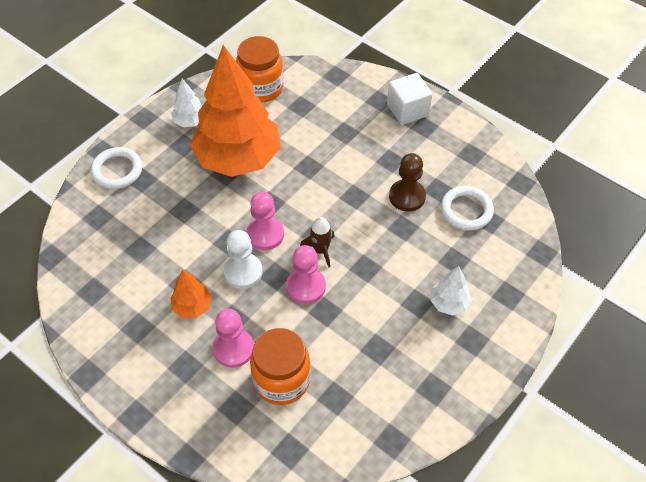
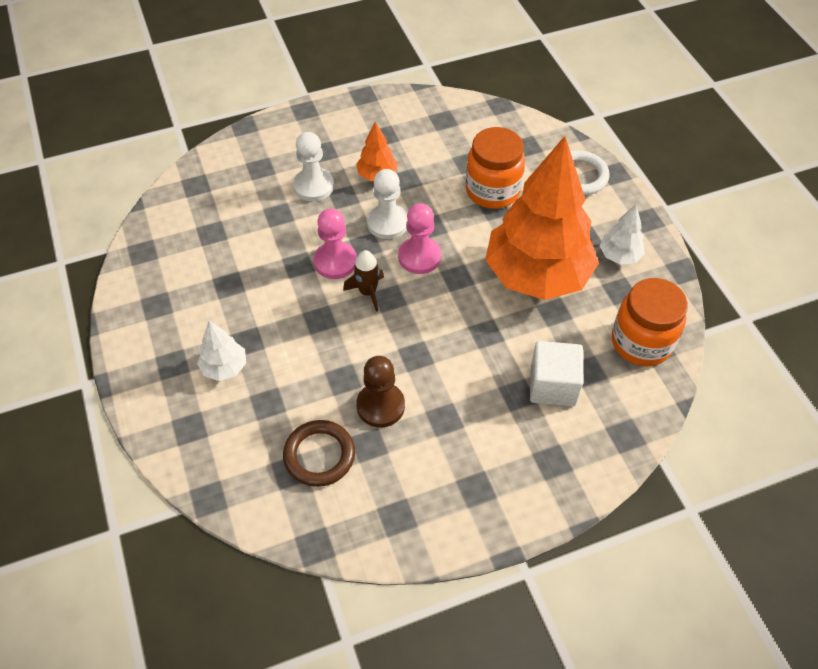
camera: 120 degrees right, 0 degrees up
pink pawn [213,309,254,368] -> white pawn [293,132,334,201]
orange jar [250,328,311,405] -> orange jar moved to [466,127,525,209]
white cube [387,73,433,125] -> white cube moved to [530,341,583,406]
white ring [441,186,494,231] -> brown ring [283,420,355,487]

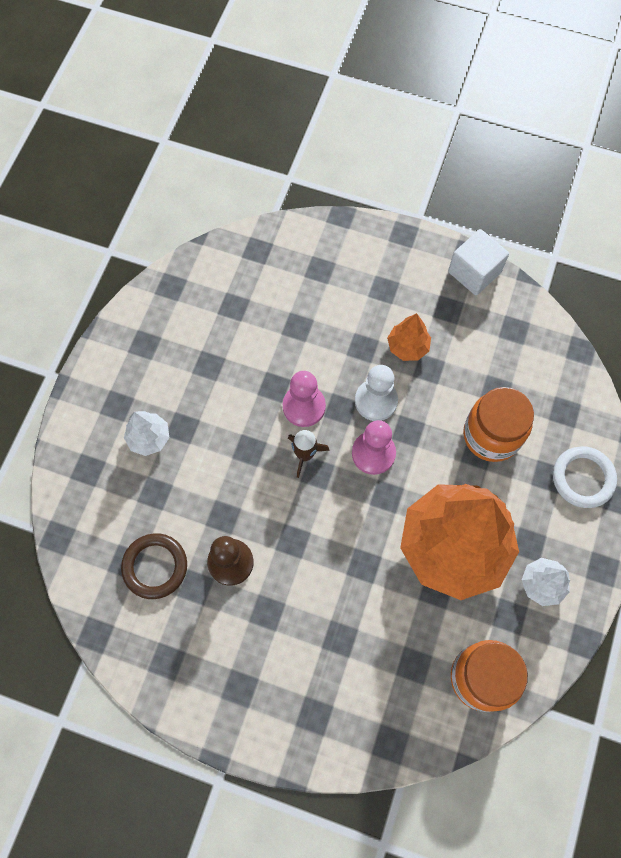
camera: 40 degrees right, 15 degrees up
white pawn [293,132,334,201] -> none
white cube [530,341,583,406] -> white cube moved to [448,229,509,295]

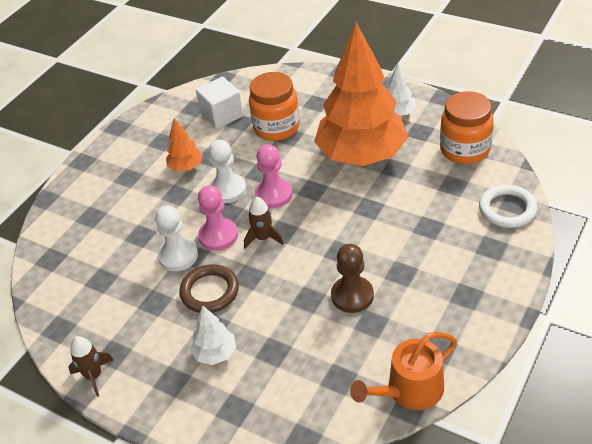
camera: 75 degrees left, 25 degrees down
brown ring [121,533,187,599] -> brown ring moved to [179,264,239,313]
white cube [448,229,509,295] -> white cube moved to [196,77,243,129]
white ring [553,446,617,508] -> white ring moved to [479,184,537,228]
none -> brown rocket [68,336,114,397]
none -> white pawn [155,205,198,271]
none -> orange watering can [350,332,457,410]

